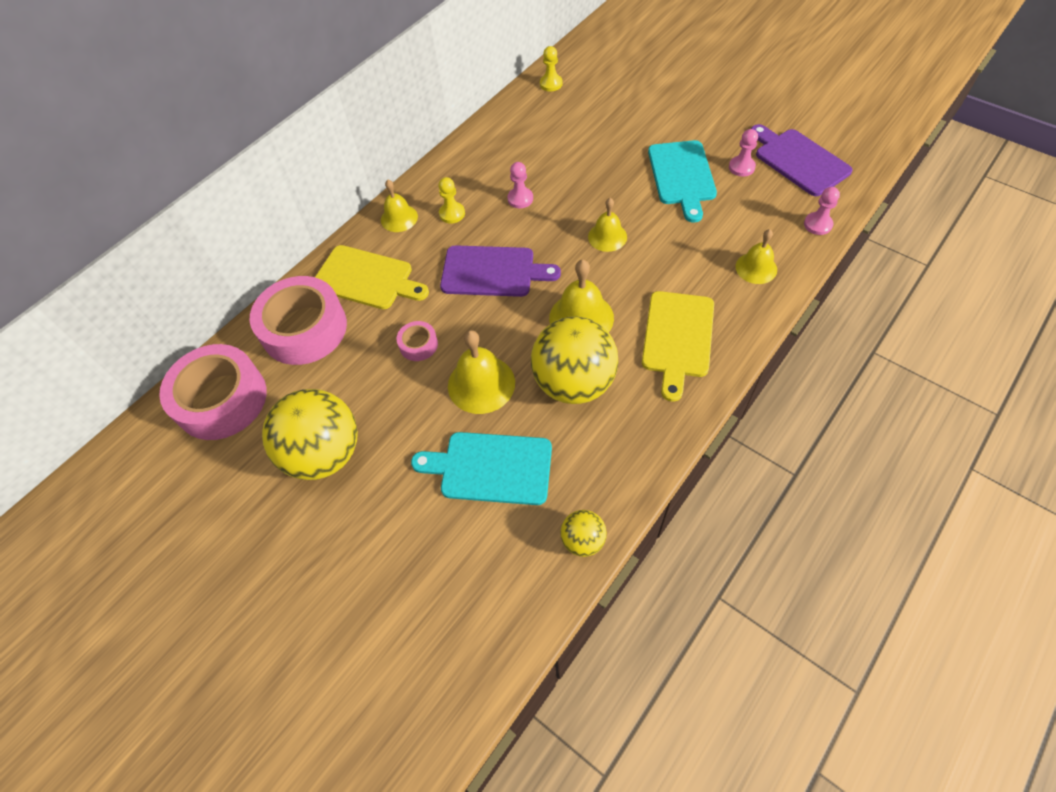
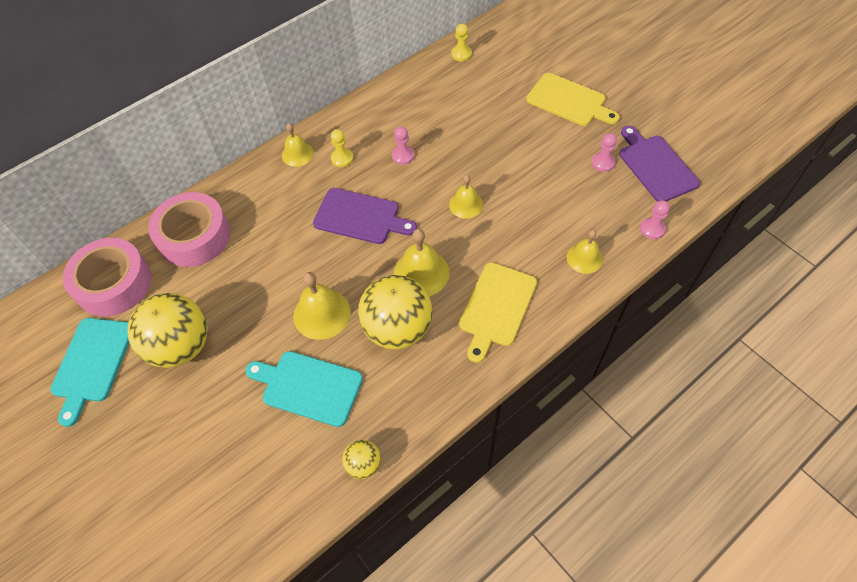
camera: 10 degrees right, 0 degrees up
yellow cutting board [315,245,429,309] -> yellow cutting board moved to [526,73,620,126]
pink tape [396,321,438,361] -> none
turquoise cutting board [648,140,717,223] -> turquoise cutting board moved to [50,318,129,427]

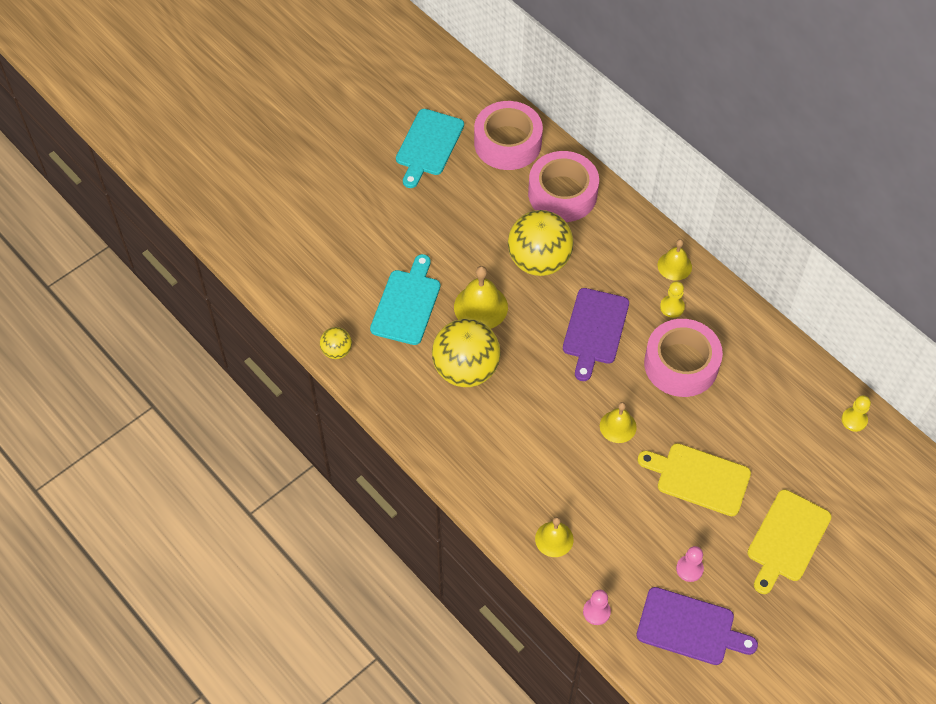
camera: 85 degrees right, 0 degrees up
turquoise cutting board [50,318,129,427] -> turquoise cutting board turned 75 degrees counterclockwise [396,109,464,188]
yellow ball [128,293,208,368] -> yellow ball moved to [508,210,574,276]
pink pawn [392,126,414,165] -> pink tape [644,319,723,397]
yellow bell [394,229,449,296] -> none
yellow cutting board [459,262,537,363] -> yellow cutting board moved to [637,443,751,516]
purple cutting board [619,126,700,202] -> purple cutting board turned 45 degrees clockwise [636,587,758,665]

